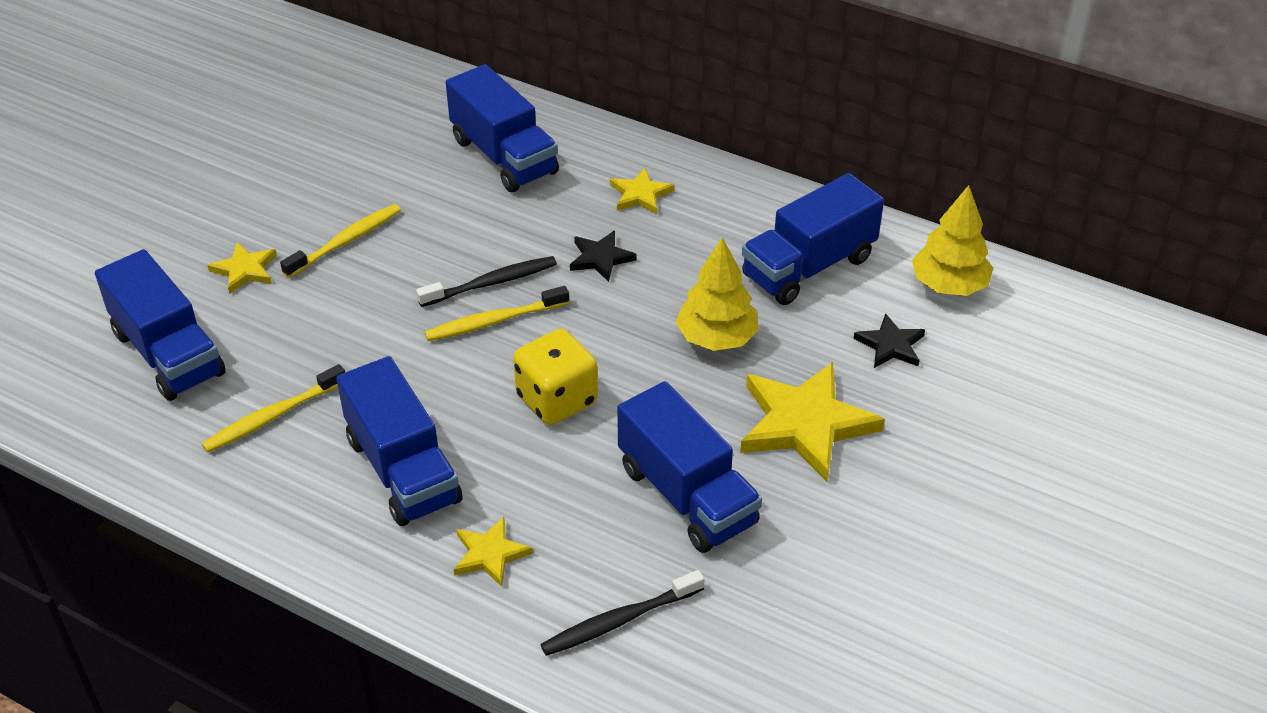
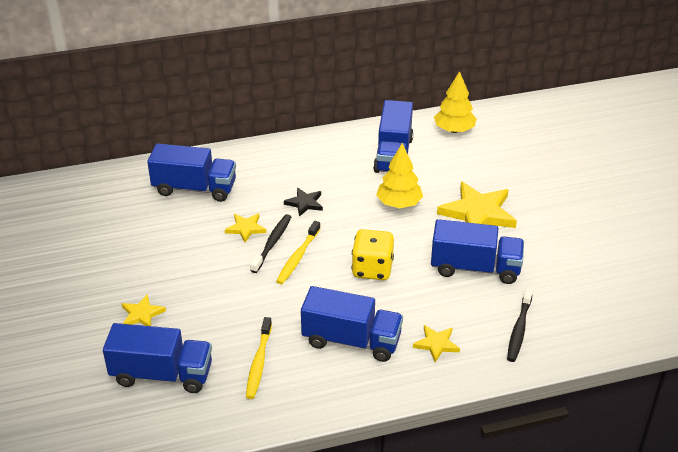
camera: 45 degrees left, 5 degrees down
yellow toothbrush [280,204,401,278] -> none
yellow star [610,168,674,214] -> yellow star moved to [225,214,266,242]
black star [853,313,925,368] -> none

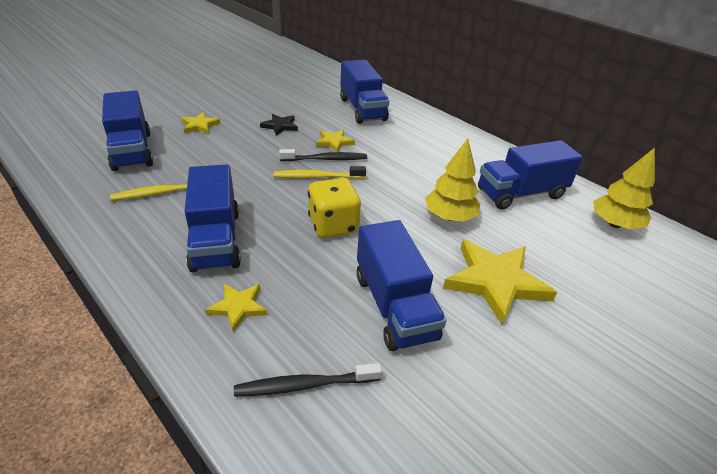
camera: 60 degrees right, 0 degrees up
black star [284,188,323,217] -> black star moved to [260,114,298,136]

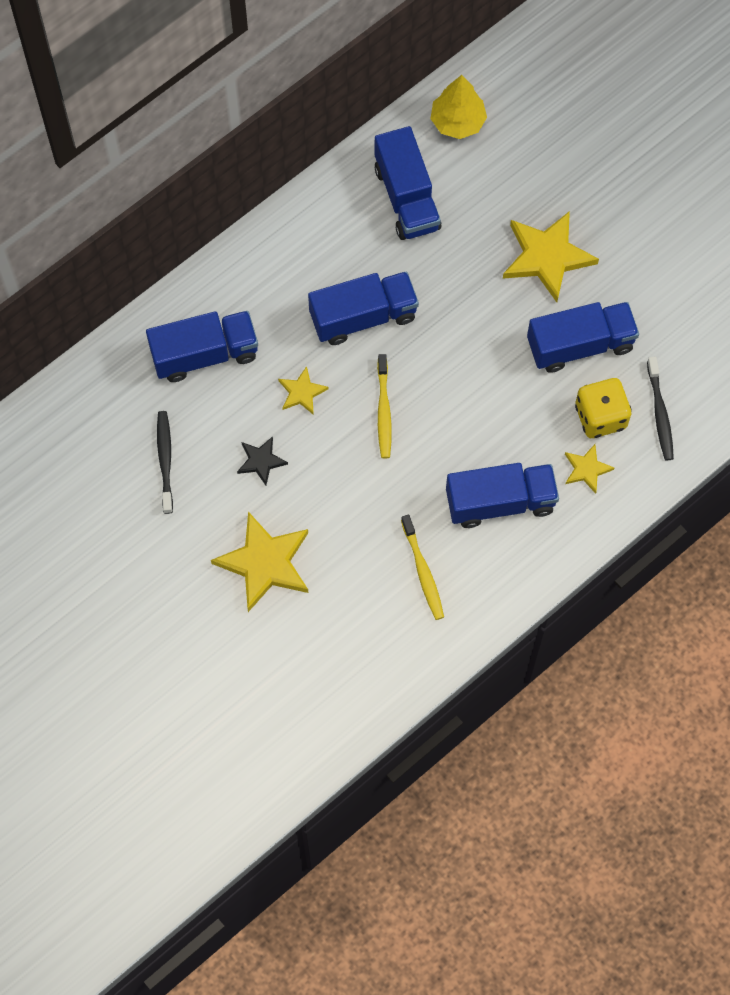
camera: 85 degrees left, 30 degrees up
blue truck [102,91,153,171] -> blue truck moved to [308,271,419,345]
yellow star [181,112,220,134] -> yellow star [211,512,308,612], size x1.95
black toothbrush [279,149,367,161] -> black toothbrush moved to [157,411,173,514]
yellow dice [308,178,361,238] -> yellow dice moved to [575,378,632,438]
yellow tree [425,138,480,222] -> none

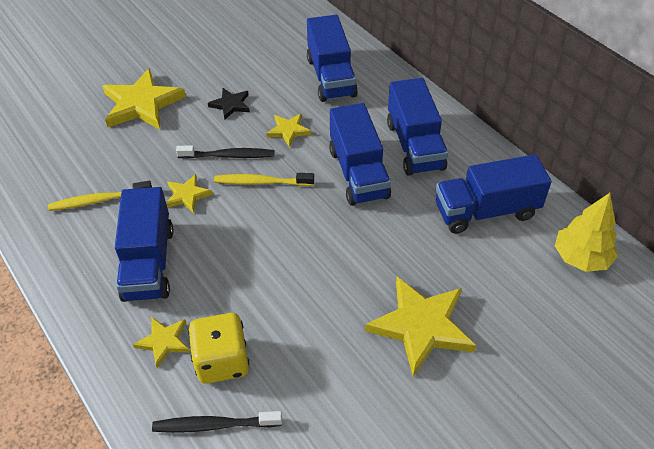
camera: 95 degrees right, 20 degrees down
black toothbrush [157,411,173,514] -> black toothbrush moved to [176,146,275,159]
blue truck [527,302,639,373] -> blue truck moved to [387,78,448,176]
none -> yellow star [166,174,213,213]

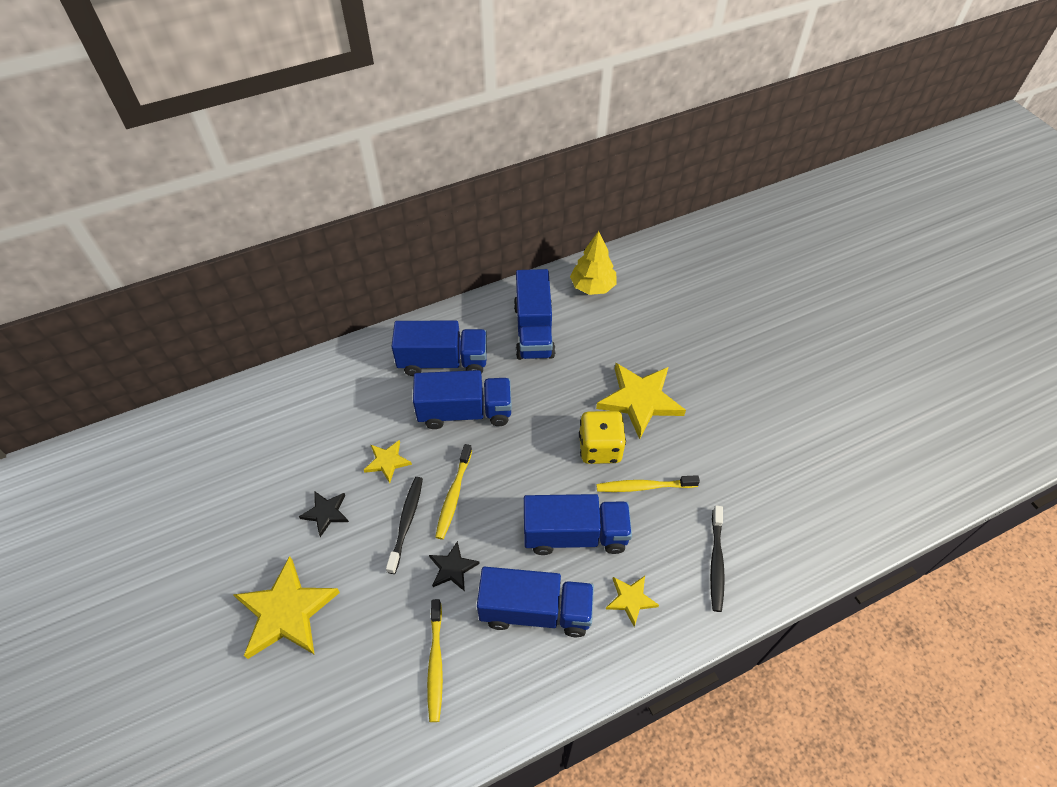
camera: 80 degrees left, 5 degrees up
yellow star [166,174,213,213] -> black star [429,541,480,591]
yellow dice [188,313,250,384] -> yellow dice moved to [579,411,626,464]
blue truck [307,15,358,102] -> blue truck moved to [524,494,632,555]
none -> yellow toothbrush [596,475,700,492]

